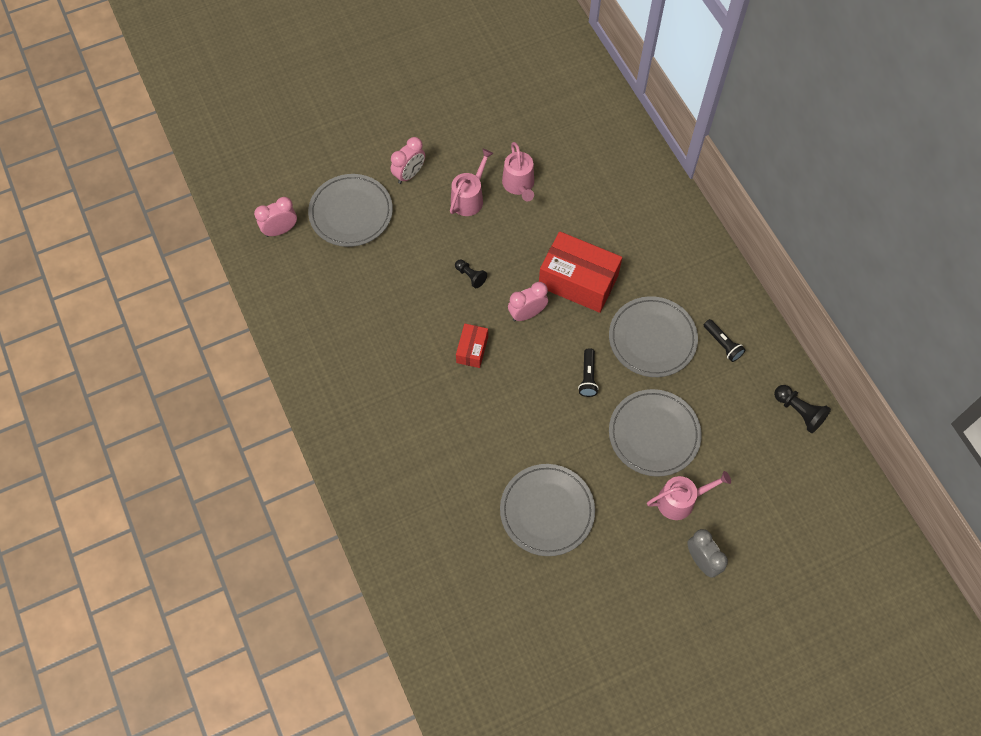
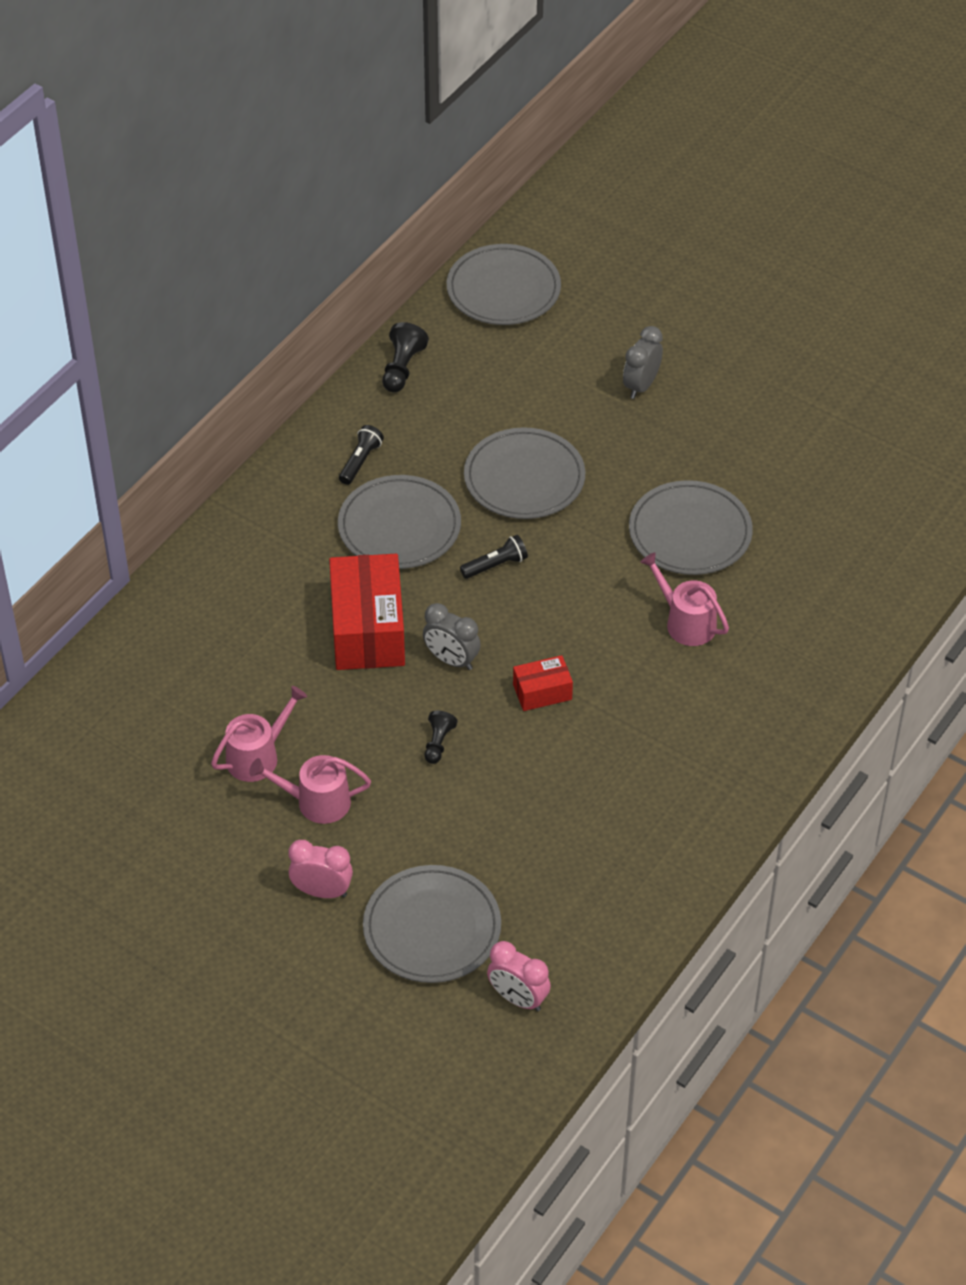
camera: 120 degrees left, 15 degrees down
pink clock [508,282,548,321] -> grey clock [423,603,481,670]
pink watering can [647,471,731,520] -> pink watering can moved to [640,552,729,646]
none -> grey plate [447,244,561,325]

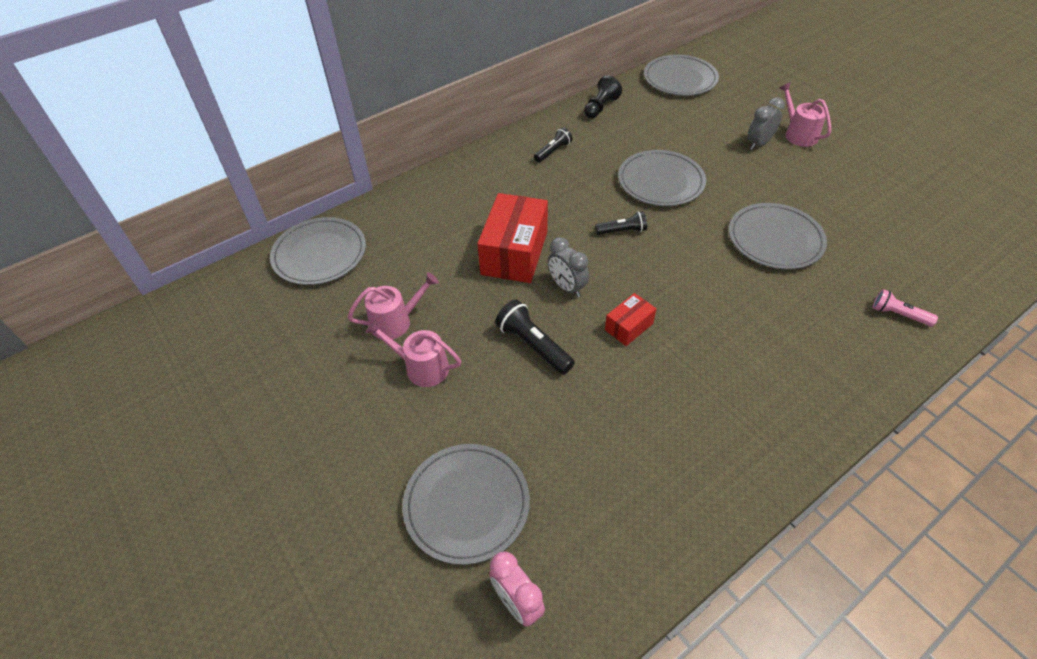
camera: 20 degrees right, 0 degrees up
pink clock [288,840,353,898] -> none
grey plate [338,475,461,569] -> grey plate moved to [270,217,366,285]
black pawn [424,711,458,764] -> black flashlight [495,300,575,375]
red box [513,655,573,711] -> red box turned 45 degrees counterclockwise [605,293,657,346]
pink watering can [640,552,729,646] -> pink watering can moved to [779,82,831,147]
none -> pink flashlight [873,289,938,326]

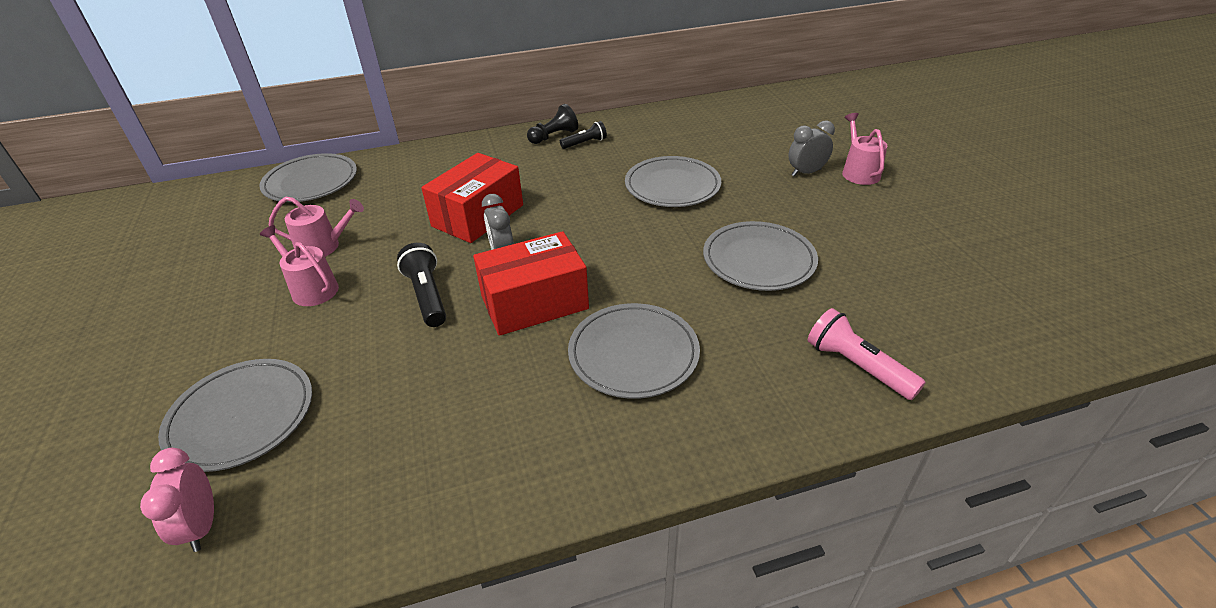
camera: 20 degrees right, 10 degrees down
black pawn [584,75,622,118] -> black pawn moved to [527,104,578,144]
black flashlight [595,211,647,235] -> none
red box [605,293,657,346] -> red box [473,231,589,336], size x1.97
grey plate [644,55,719,96] -> grey plate moved to [568,303,700,399]
pink flashlight [873,289,938,326] -> pink flashlight [808,308,926,400], size x1.53

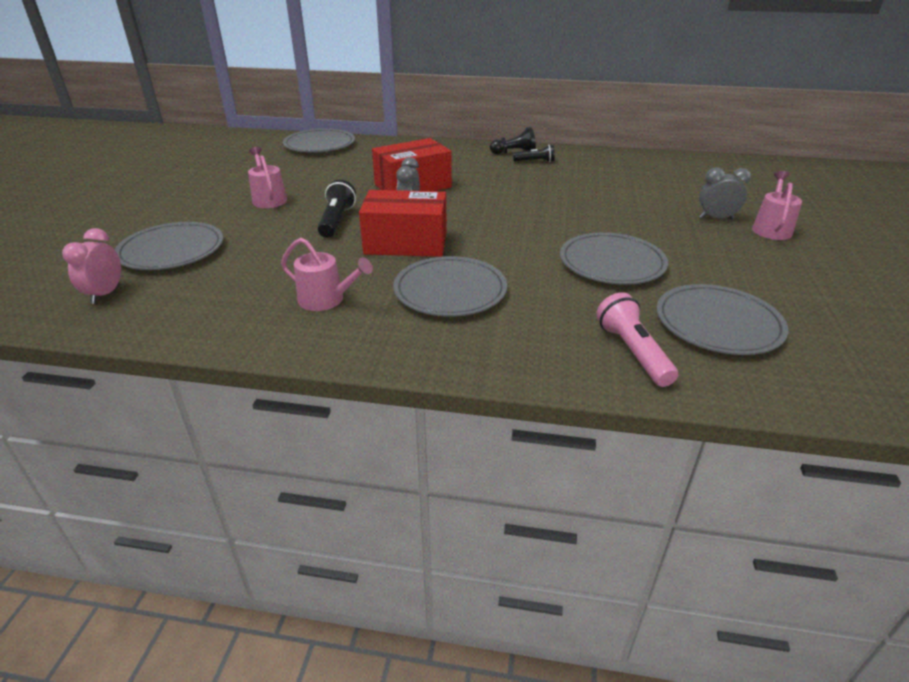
camera: 25 degrees right, 5 degrees down
pink watering can [269,196,364,257] -> pink watering can moved to [281,238,373,311]
grey plate [625,156,721,207] -> grey plate moved to [657,284,788,355]

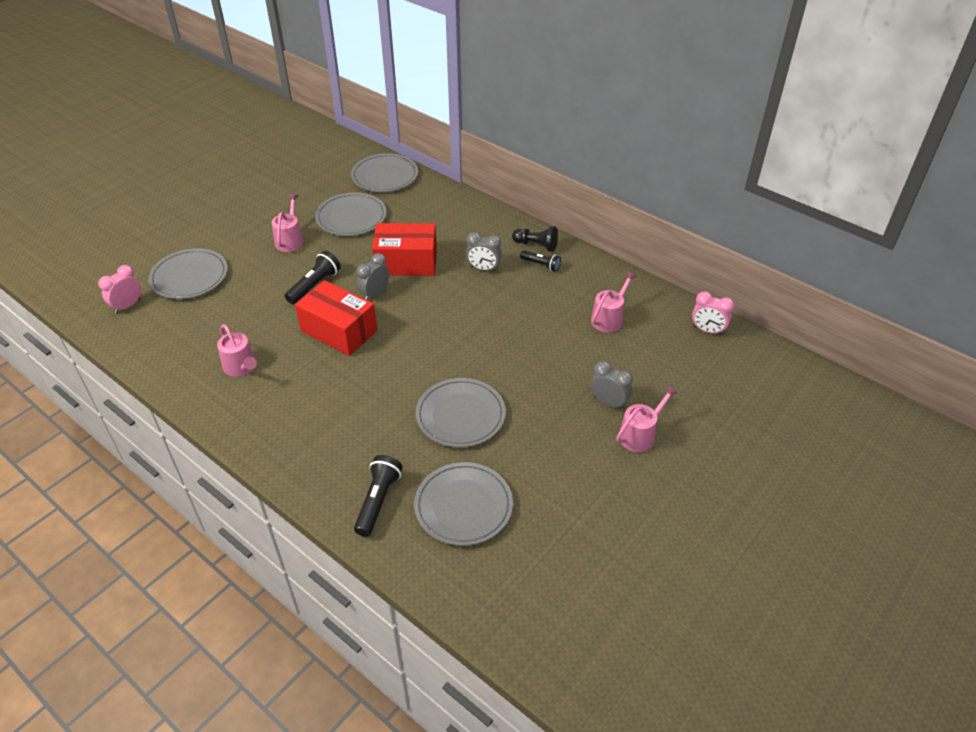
camera: 30 degrees right, 10 degrees up
grey plate [393,256,507,317] -> grey plate moved to [315,193,387,236]
pink flashlight [596,292,678,387] -> black flashlight [354,455,403,537]
none -> grey clock [466,232,502,272]
none -> pink watering can [591,271,637,332]
none -> pink clock [692,291,734,335]

